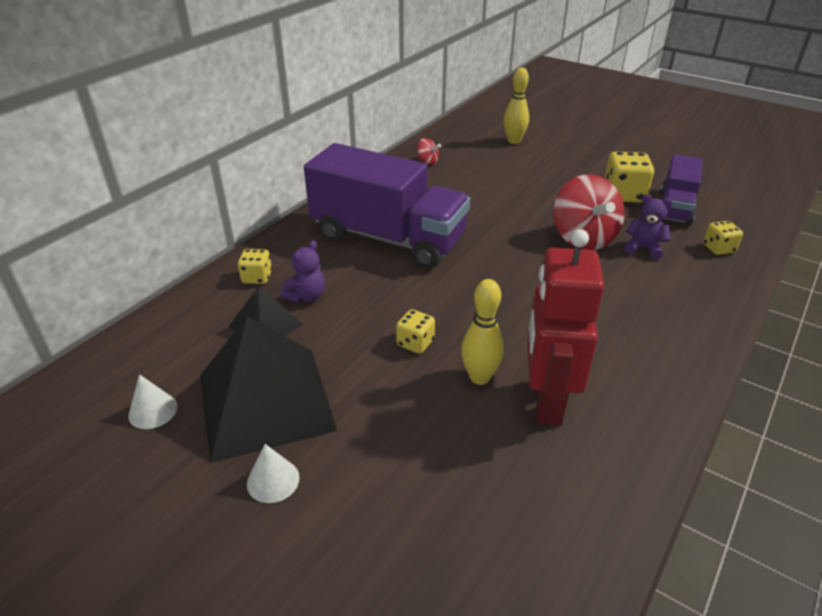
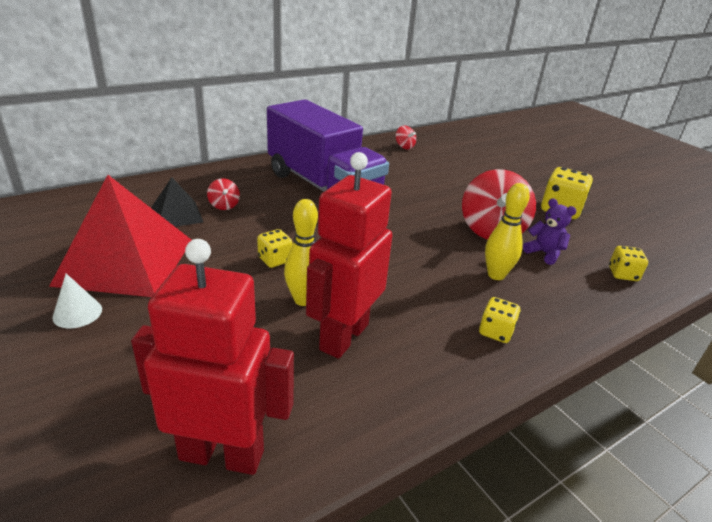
camera: 20 degrees right, 5 degrees down
white cone [128,374,177,429] -> none
black pyramid [200,316,337,463] -> red pyramid [49,175,191,297]
yellow dice [238,249,272,284] -> yellow dice moved to [479,297,521,343]
purple teddy bear [281,241,325,303] -> red spinning top [207,178,240,210]
yellow bowling pin [504,68,529,144] -> yellow bowling pin moved to [485,183,530,280]
purple truck [661,154,702,226] -> none
none -> red robot [131,239,294,475]

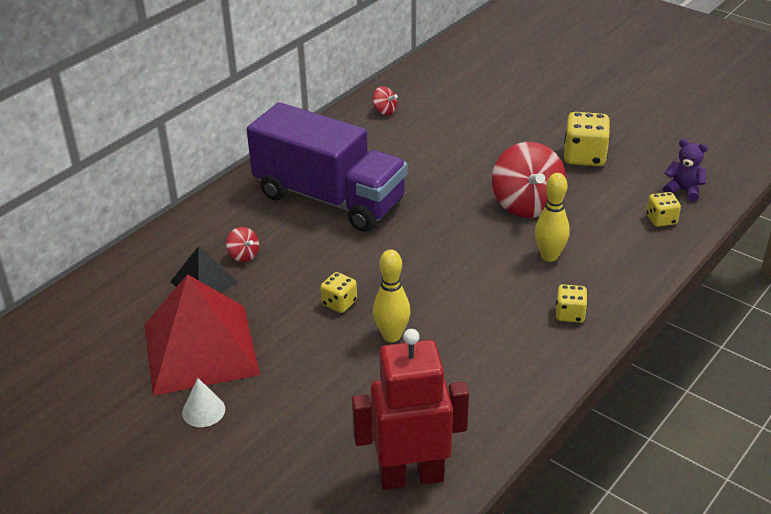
camera: 15 degrees left, 5 degrees up
red robot [306,152,393,359] -> none
purple teddy bear [523,198,576,265] -> purple teddy bear moved to [663,139,708,202]

